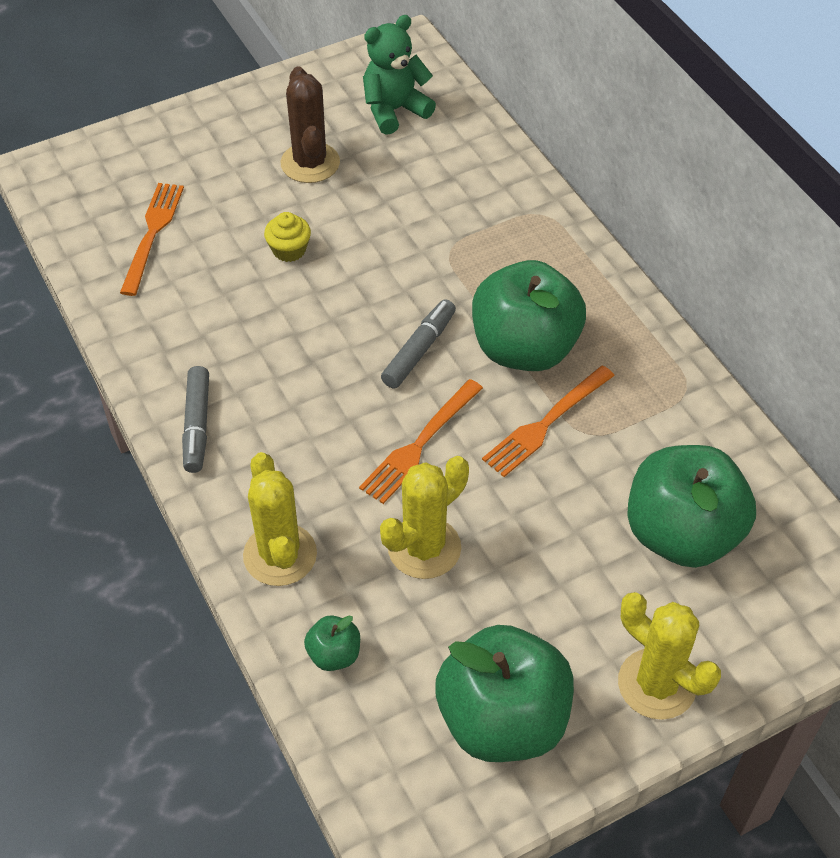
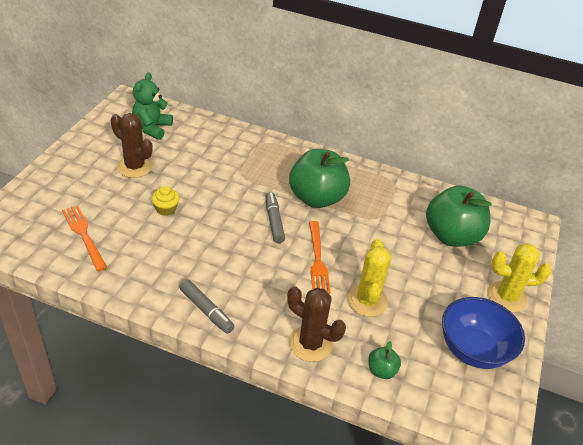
camera: 45 degrees left, 10 degrees down
yellow cactus [243,452,317,586] -> brown cactus [287,286,346,362]
green apple [435,625,574,762] -> blue bowl [442,297,525,369]
orange fork [482,365,615,477] -> none

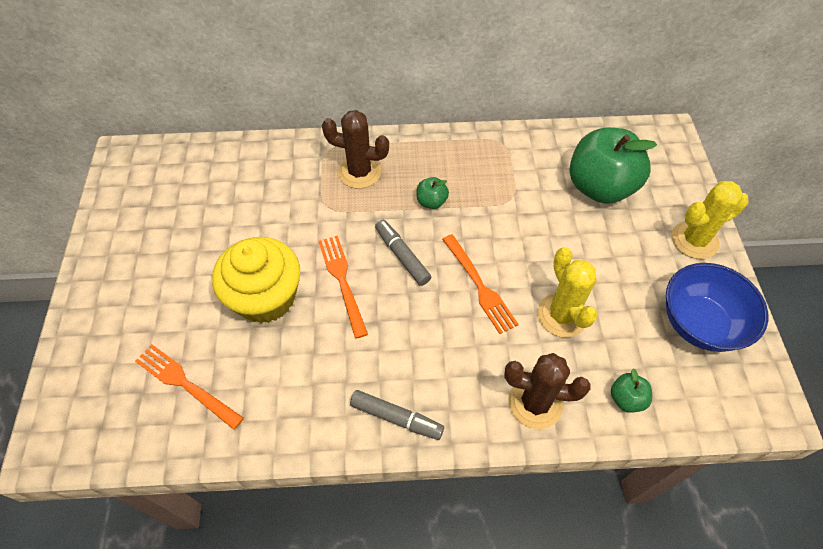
camera: 20 degrees left, 15 degrees up
brown cactus [111,113,153,178] -> brown cactus moved to [322,110,389,189]
green teddy bear [132,72,173,140] -> none
yellow cupcake [151,186,179,216] -> yellow cupcake [212,237,300,323], size x2.27
green apple [289,149,350,208] -> green apple [417,177,449,209], size x0.43
none -> orange fork [318,236,368,339]

